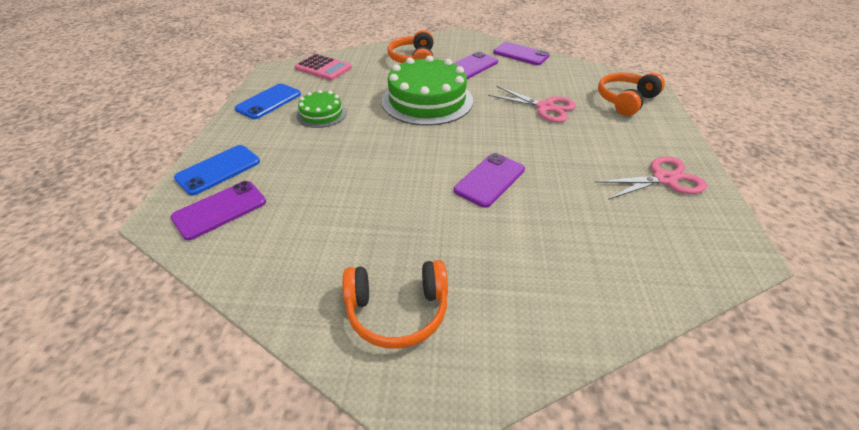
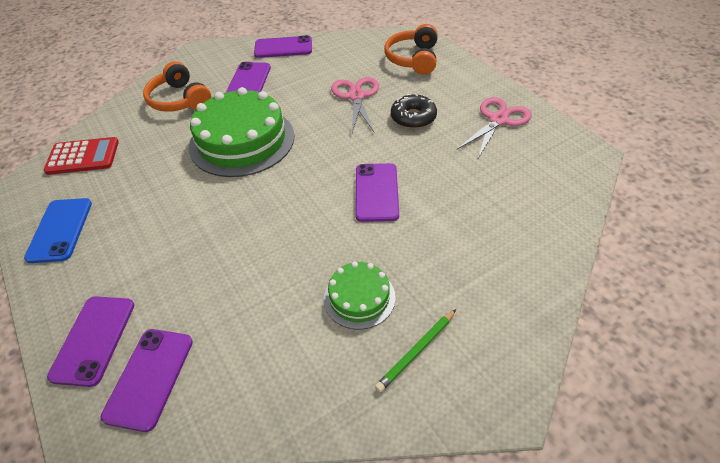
camera: 35 degrees left, 5 degrees up
blue phone [174,145,260,196] -> purple phone [47,296,134,387]
pink calculator [295,54,352,81] -> red calculator [44,137,119,175]
green cake [296,90,347,128] -> green cake moved to [324,261,396,329]
orange headphones [342,260,448,349] -> green pencil [375,309,456,392]
pink scissors [488,86,576,122] -> pink scissors turned 90 degrees counterclockwise [331,77,379,132]
none -> black donut [391,93,437,129]

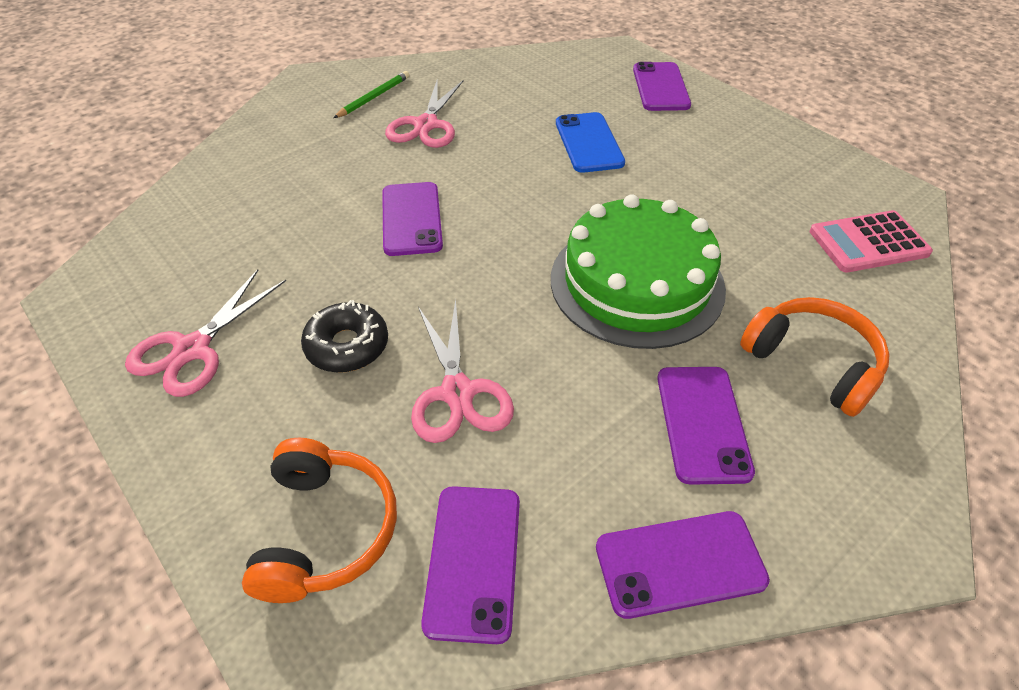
camera: 170 degrees right, 0 degrees up
blue phone [24,198,92,263] -> blue phone moved to [556,112,625,173]
red calculator [44,137,119,175] -> pink calculator [810,210,933,273]
purple phone [101,329,193,432] -> purple phone moved to [421,486,520,644]
green cake [324,261,396,329] -> pink scissors [385,79,463,148]

